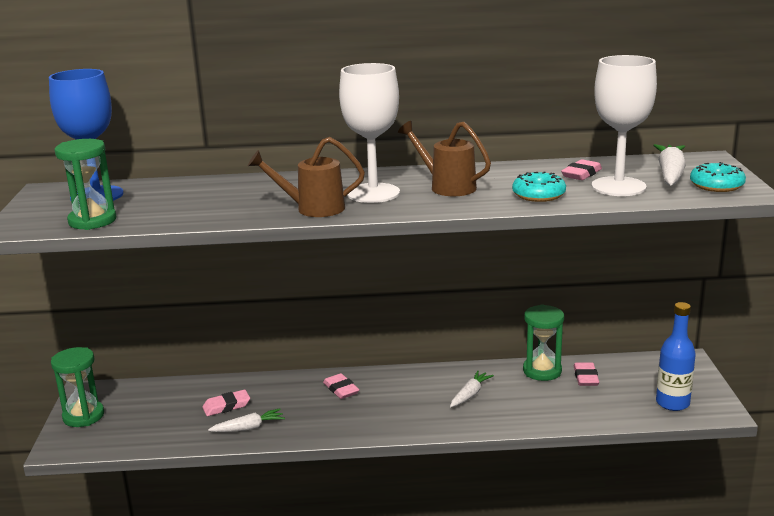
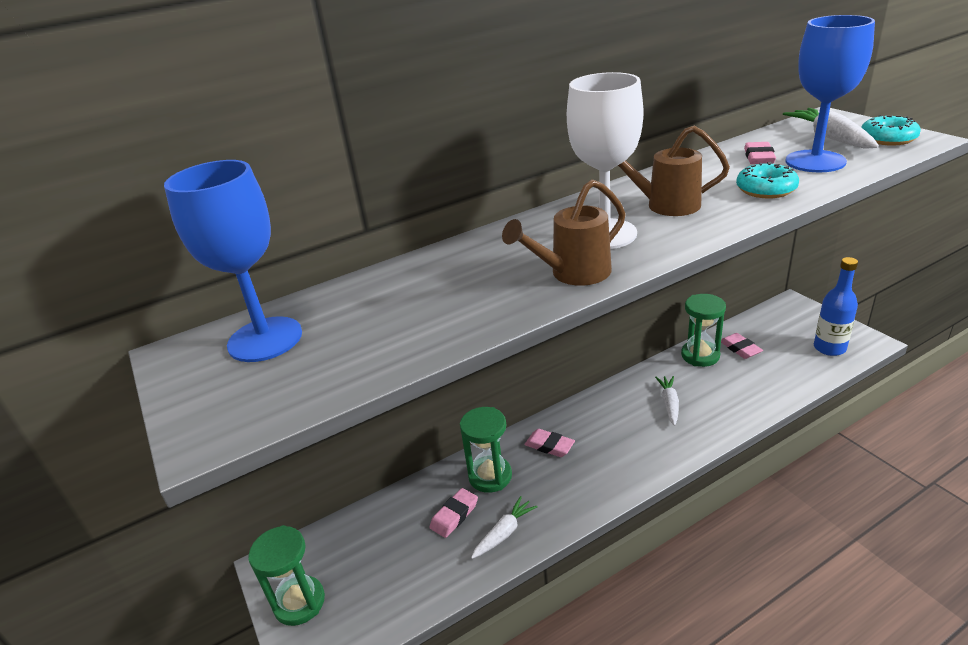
camera: 25 degrees left, 10 degrees up
green hourglass [55,139,116,230] -> green hourglass moved to [460,407,512,493]
white goblet [591,55,657,196] -> blue goblet [785,15,875,172]

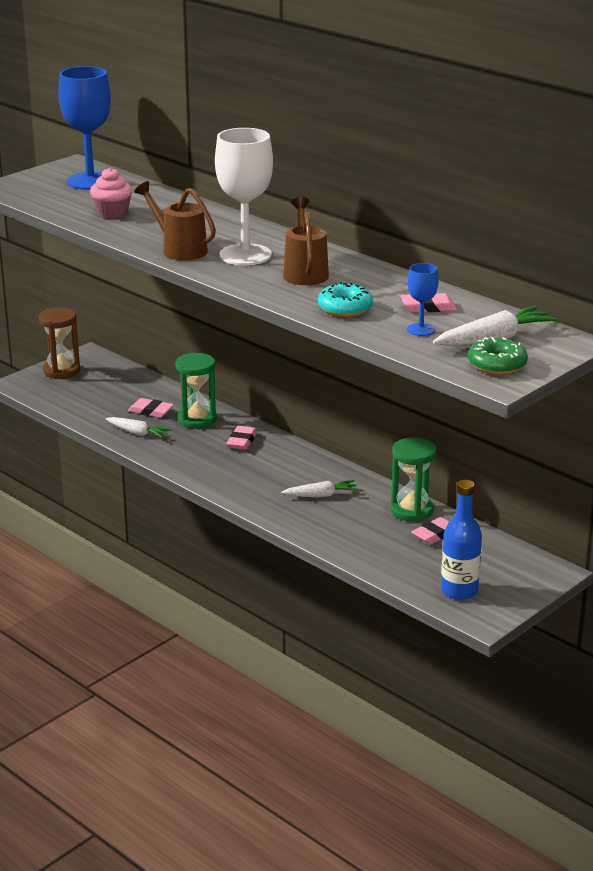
camera: 70 degrees right, 5 degrees down
green hourglass [248,525,325,626] -> brown hourglass [39,307,80,379]
blue goblet [785,15,875,172] -> blue goblet [407,263,439,336], size x0.49
turquoise donut [861,115,921,146] -> green donut [468,337,528,375]
none -> pink cupcake [90,168,133,218]

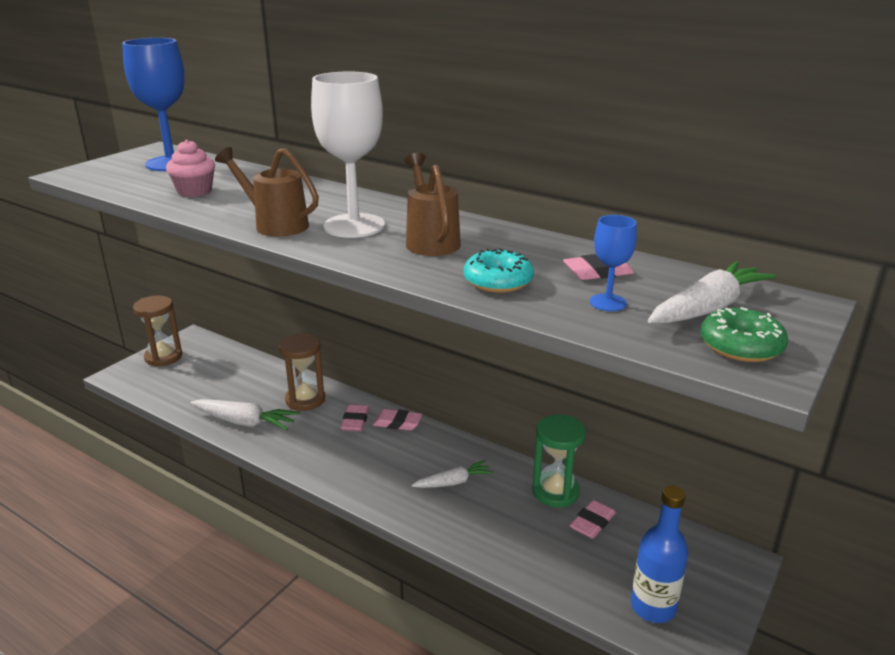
camera: 10 degrees left, 0 degrees up
white carrot [106,417,172,438] -> white carrot [190,399,300,431], size x1.54
pink eraser [128,398,174,418] -> pink eraser moved to [373,409,422,430]
green hourglass [175,352,217,429] -> brown hourglass [279,333,325,411]

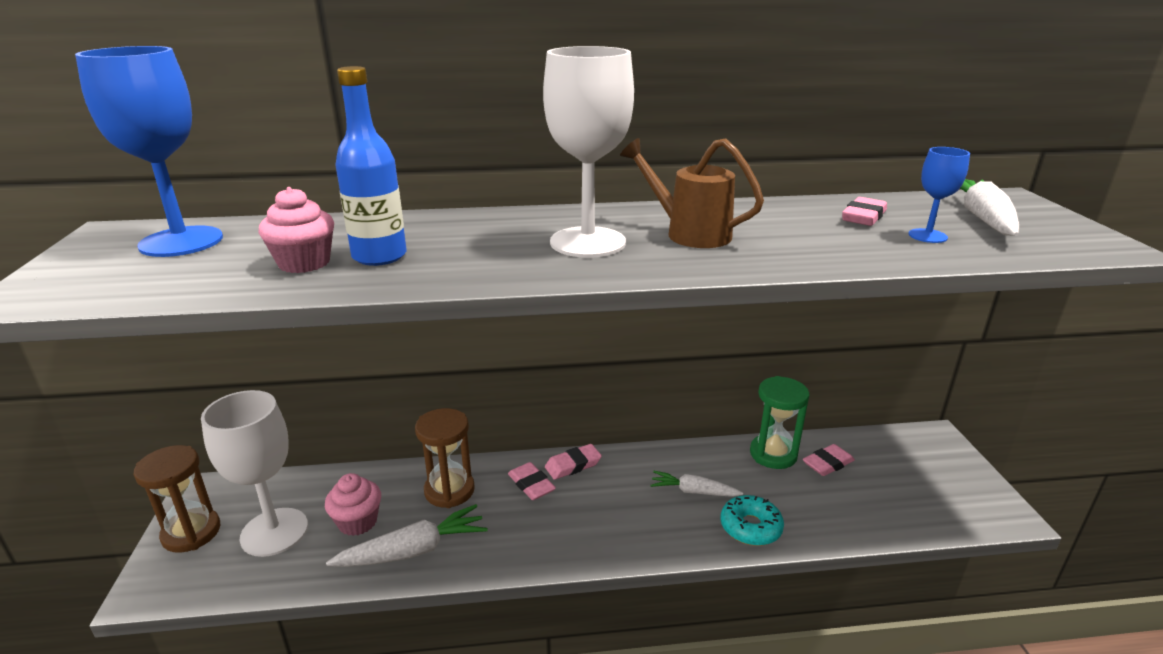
camera: 40 degrees left, 0 degrees up
brown watering can [215,147,319,237] -> none
white carrot [412,460,494,488] -> white carrot turned 105 degrees counterclockwise [650,471,743,497]
turquoise donut [464,248,534,293] -> turquoise donut moved to [721,495,784,546]
pink eraser [569,500,616,539] -> pink eraser turned 60 degrees clockwise [803,444,855,476]
blue bottle [631,486,688,623] -> blue bottle moved to [335,66,407,266]
green donut [700,307,788,362] -> none
none -> white goblet [201,390,308,557]
none -> pink cupcake [325,473,381,536]

